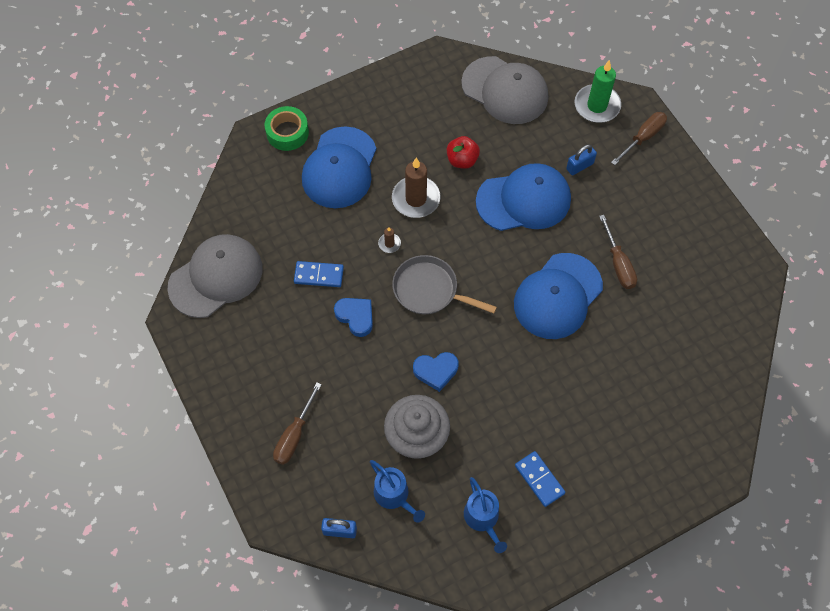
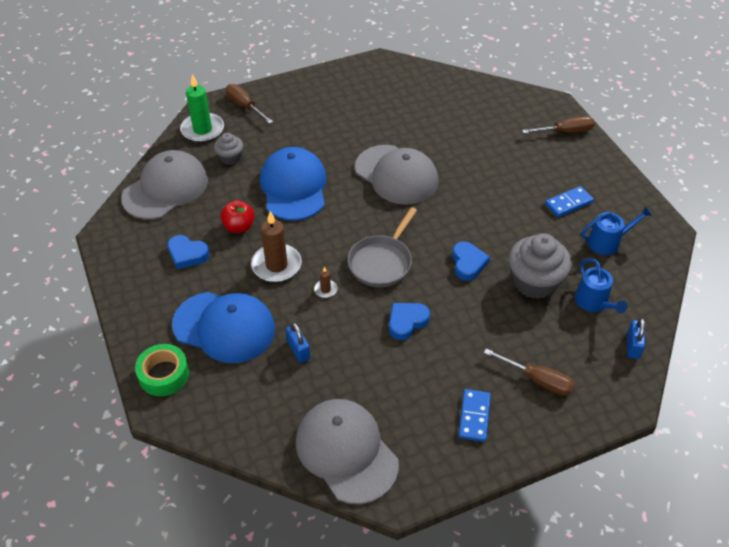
camera: 85 degrees left, 15 degrees down
blue domino [294,261,344,287] -> blue domino moved to [459,389,491,442]
blue watering can [370,460,425,523] -> blue watering can turned 105 degrees clockwise [575,258,627,313]
blue cap [514,253,603,339] -> grey cap [355,145,438,205]
blue padlock [566,145,597,175] -> blue padlock moved to [286,322,310,363]
brown screwdriver [599,215,637,289] -> brown screwdriver moved to [522,116,595,134]
none -> blue heart [167,235,210,269]
none -> grey cupcake [214,133,243,165]

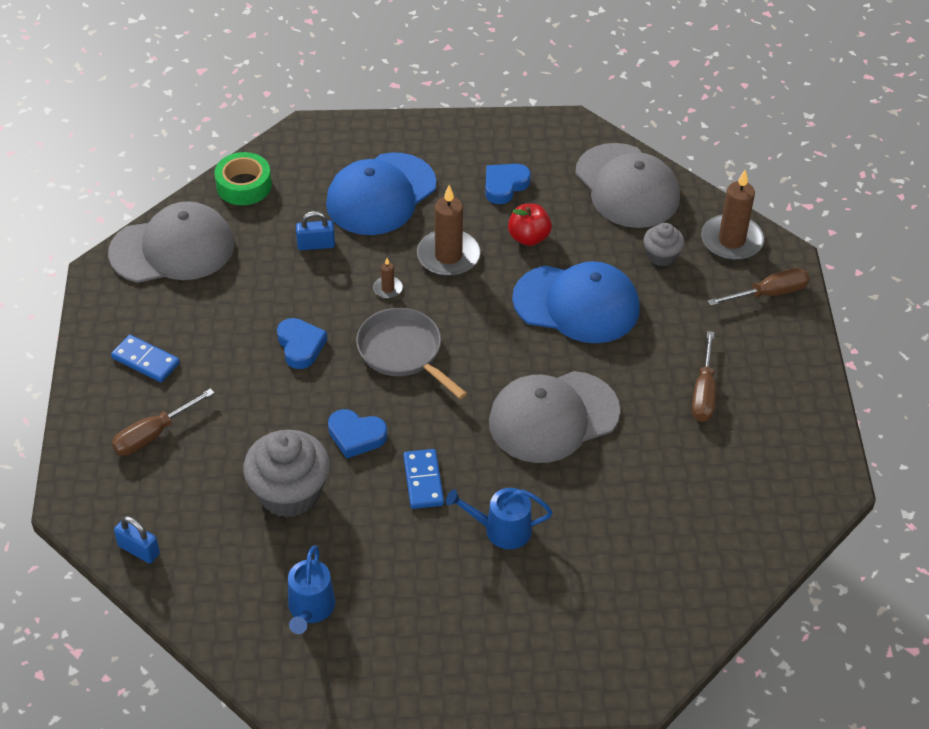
camera: 110 degrees right, 0 degrees up
green tape [135,344,189,396] -> green tape moved to [215,152,272,205]
green candle [180,74,224,143] -> brown candle [701,170,764,261]
brown screwdriver [522,116,595,134] -> brown screwdriver moved to [692,331,716,422]
blue domino [545,186,594,217] -> blue domino moved to [403,449,444,509]
blue watering can [575,258,627,313] -> blue watering can moved to [446,488,553,549]

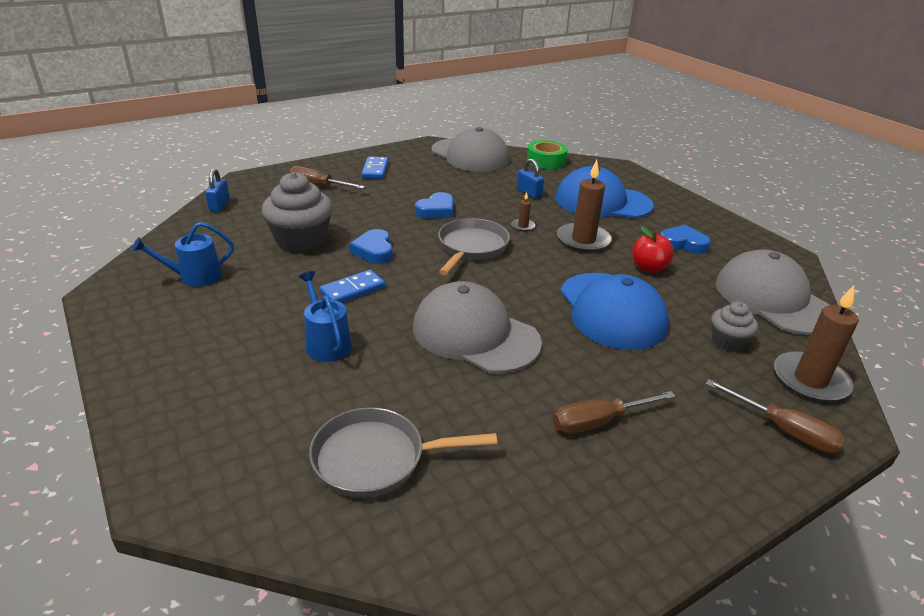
camera: 60 degrees right, 15 degrees down
grey cap [575,143,680,228] -> grey cap turned 120 degrees clockwise [716,249,830,335]
none -> grey pan [309,407,497,498]

